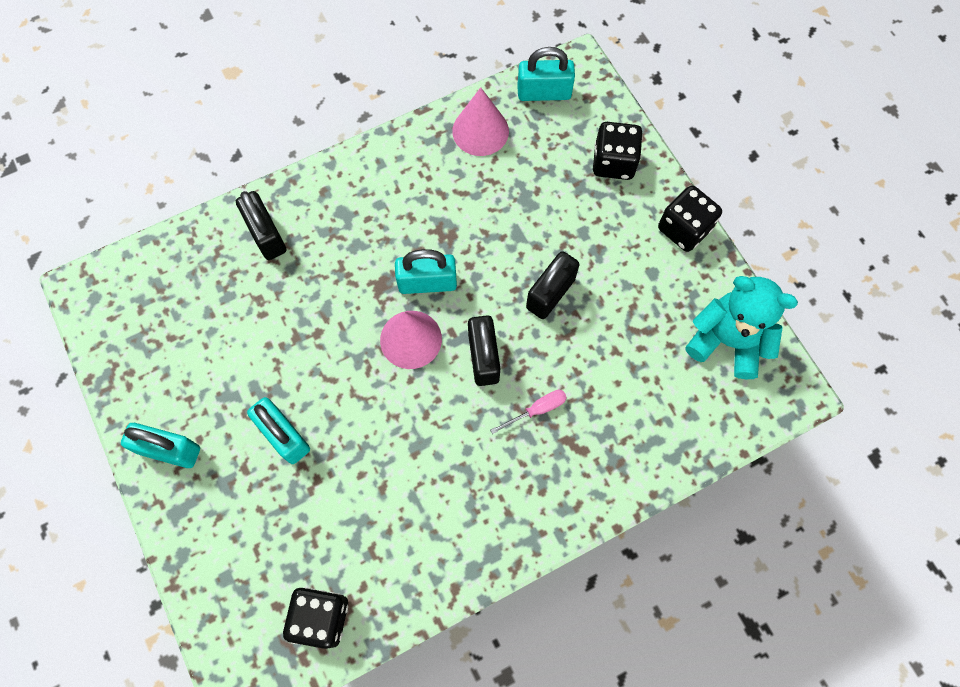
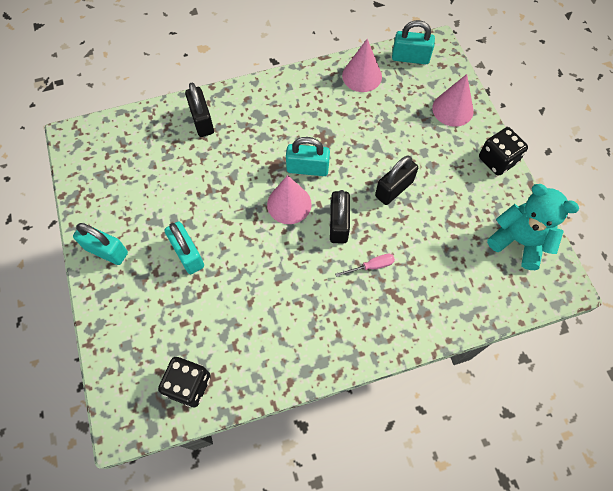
camera: 10 degrees right, 5 degrees down
black dice [593,122,643,180] -> pink cone [432,74,474,127]

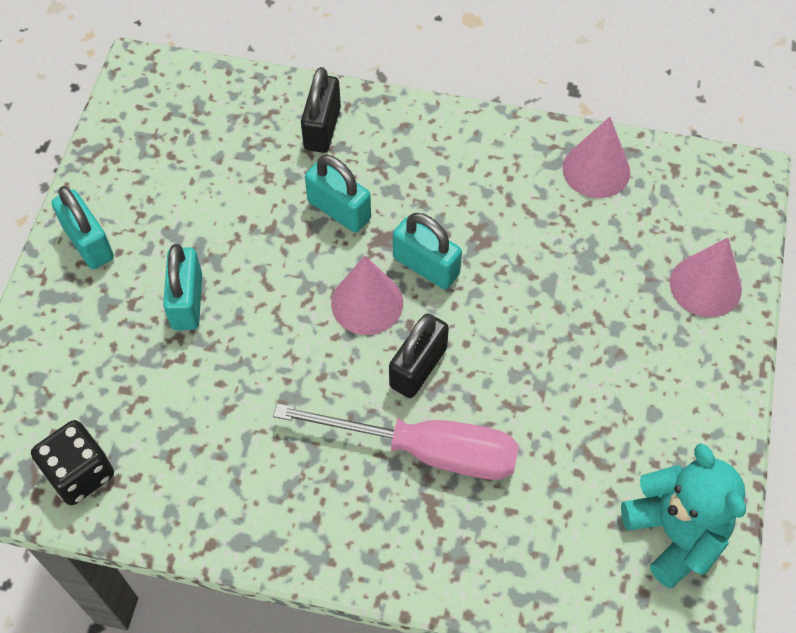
camera: 30 degrees right, 5 degrees down
pink screwdriver [335,254,395,277] -> pink screwdriver [273,403,519,480], size x2.44
black padlock [375,156,418,205] -> none
turquoise padlock [392,20,435,64] -> turquoise padlock moved to [305,155,371,233]
black dice [479,127,528,176] -> none

